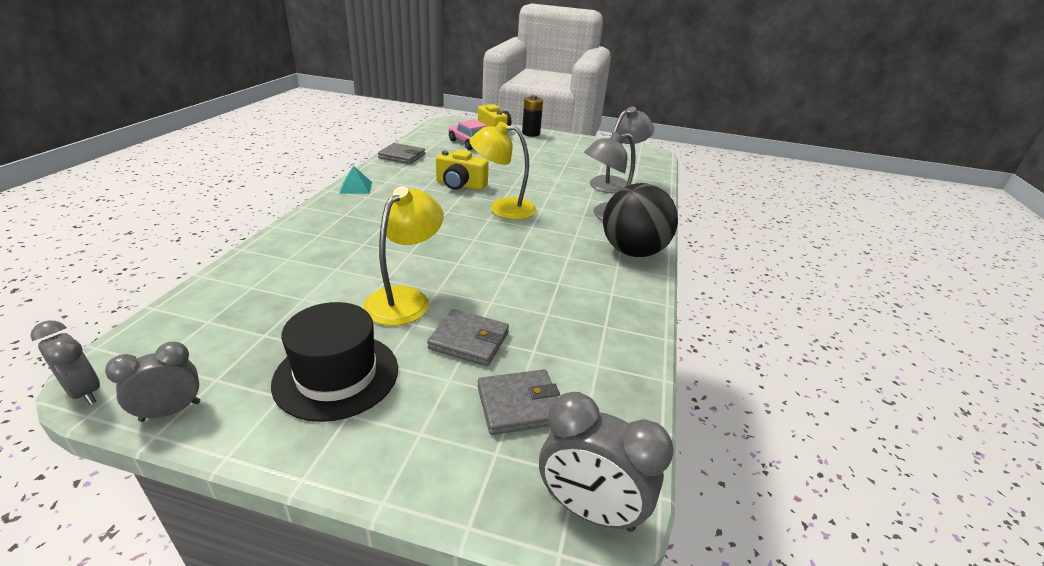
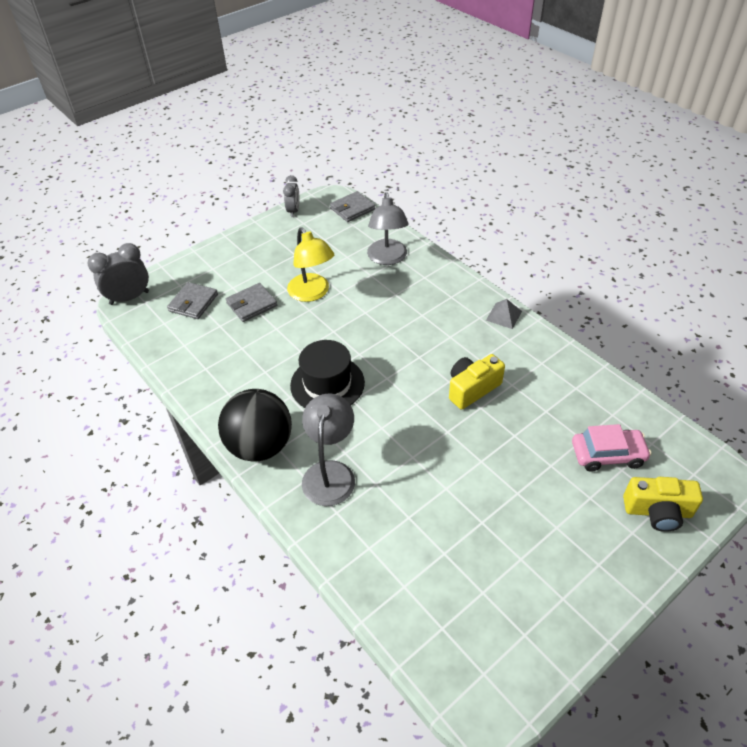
camera: 130 degrees right, 15 degrees up
grey clock [30,320,100,405] -> none
black hat [271,302,398,422] -> black hat moved to [290,340,365,408]
turquoise pyramid [339,165,372,194] -> grey pyramid [486,299,522,329]
grey wallet [378,143,425,164] -> grey wallet moved to [330,191,375,222]
yellow lamp [469,121,537,220] -> none
black battery [522,95,543,137] -> none
grey lamp [590,107,654,194] -> grey lamp moved to [367,192,409,265]

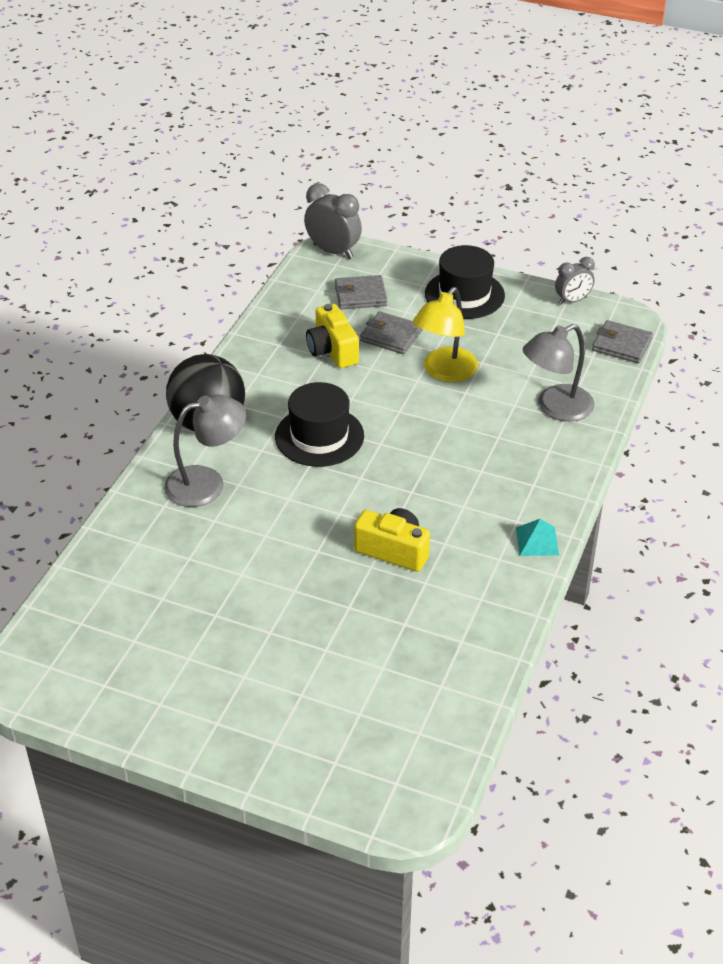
camera: 60 degrees right, 5 degrees down
grey pyramid [486,299,522,329] -> turquoise pyramid [516,519,559,556]
pink car [572,424,651,472] -> none
yellow camera [623,477,703,532] -> yellow camera moved to [306,304,359,368]
none -> black hat [425,245,505,319]

